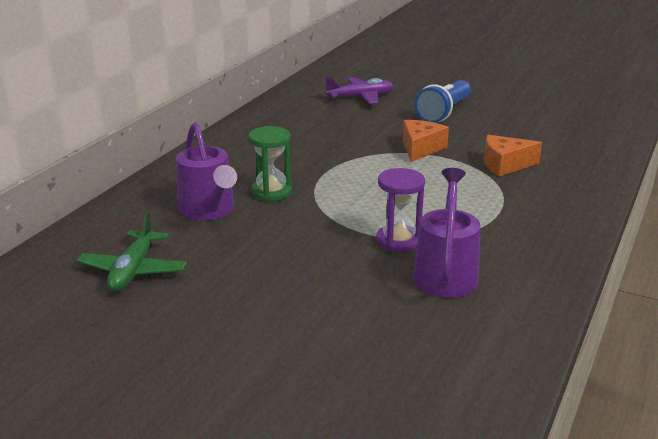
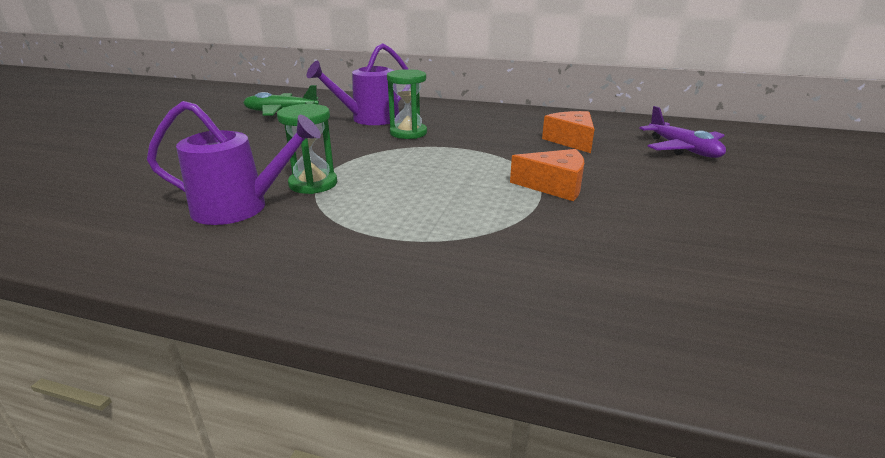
camera: 80 degrees right, 0 degrees up
purple hourglass [376,168,425,252] -> green hourglass [277,104,337,194]
blue flashlight [415,80,471,123] -> none
orange cheese [484,135,542,176] -> orange cheese moved to [542,111,595,153]

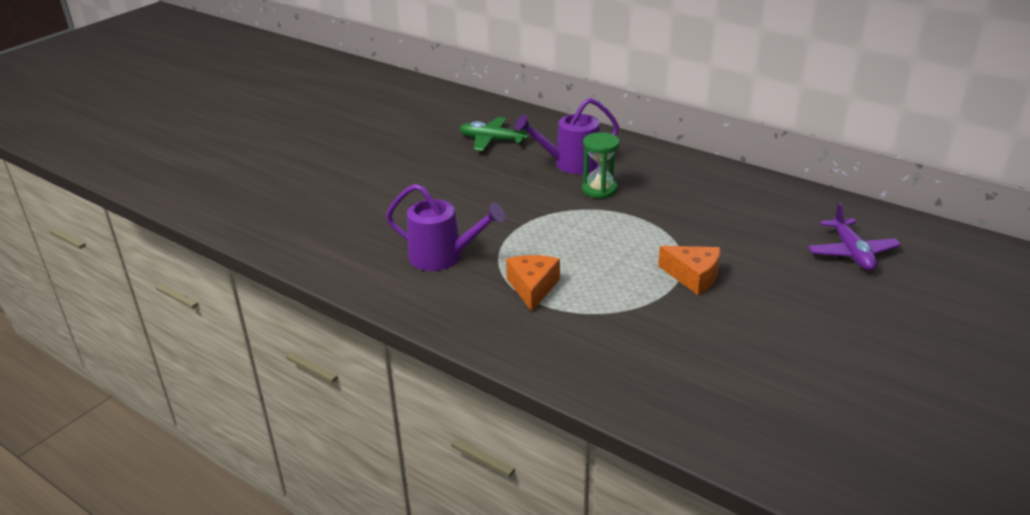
camera: 20 degrees right, 5 degrees up
green hourglass [277,104,337,194] -> none
orange cheese [542,111,595,153] -> orange cheese moved to [506,255,560,311]

